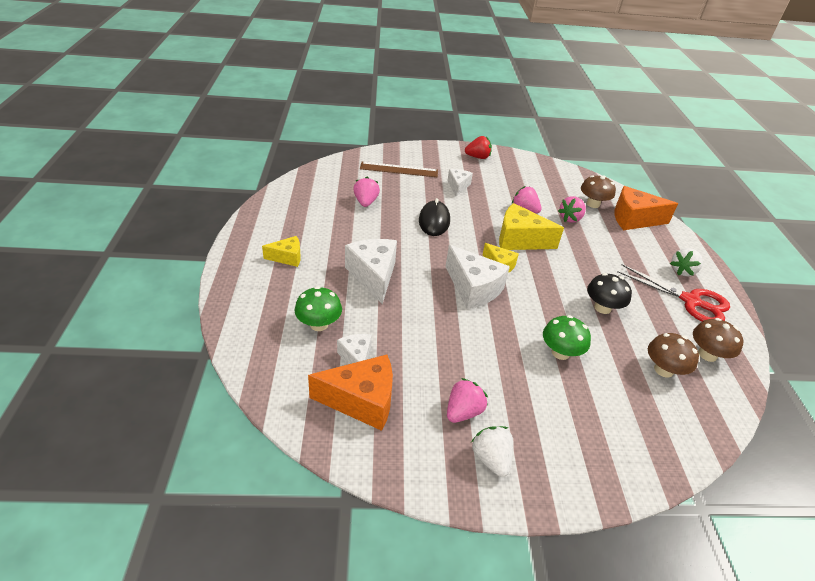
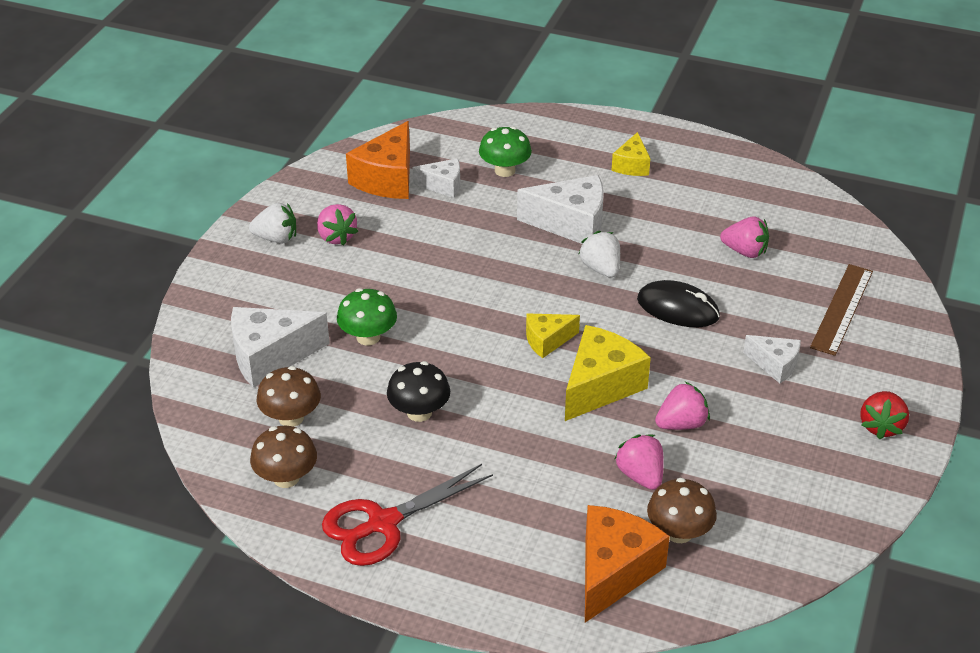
camera: 115 degrees right, 0 degrees up
white cheese [445,245,510,309] -> white cheese moved to [231,307,330,388]
white strawberry [670,248,703,276] -> white strawberry moved to [579,231,620,278]

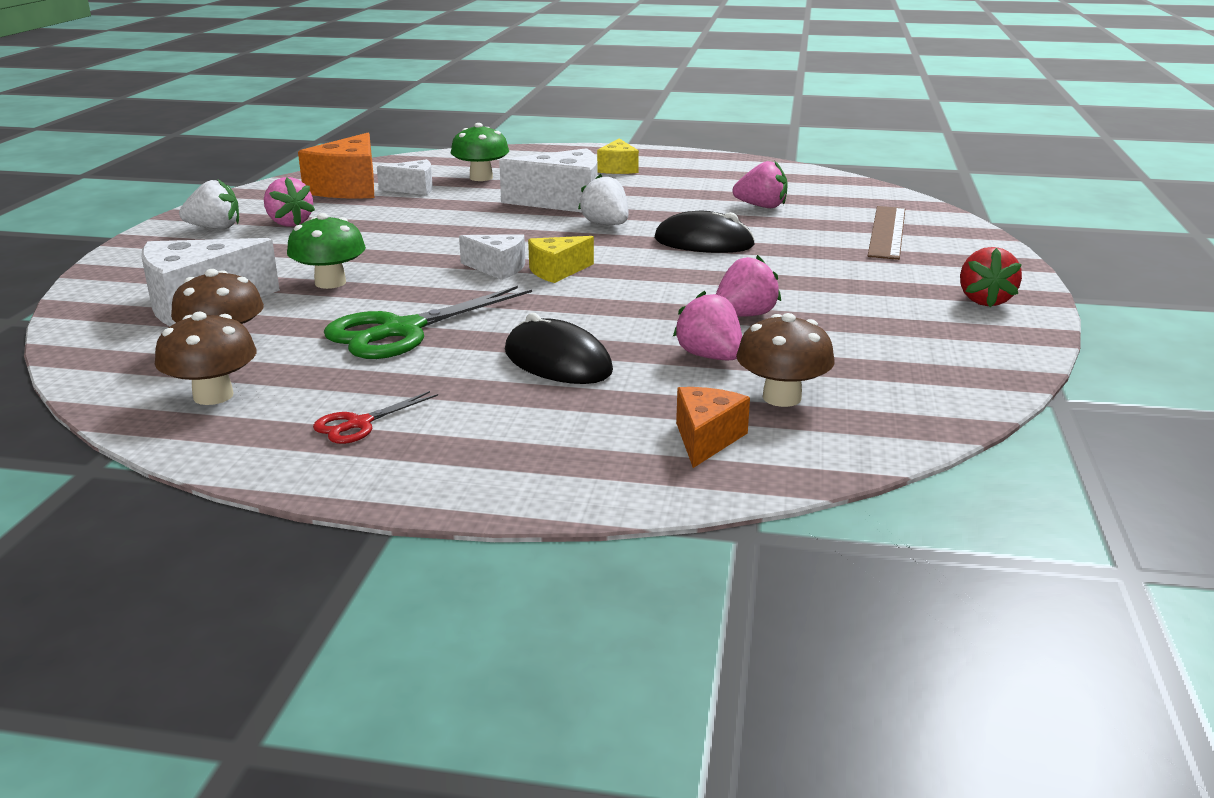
camera: 10 degrees left, 15 degrees down
red scissors [322,464,493,566] -> red scissors [313,391,438,444], size x0.50
black mushroom [387,361,450,422] -> green scissors [324,286,532,359]
yellow cheese [565,325,651,421] -> none
orange cheese [585,505,670,623] -> orange cheese [676,387,750,468], size x0.57
white cheese [743,335,801,383] -> white cheese moved to [459,234,525,280]
none -> black mouse [505,313,613,384]

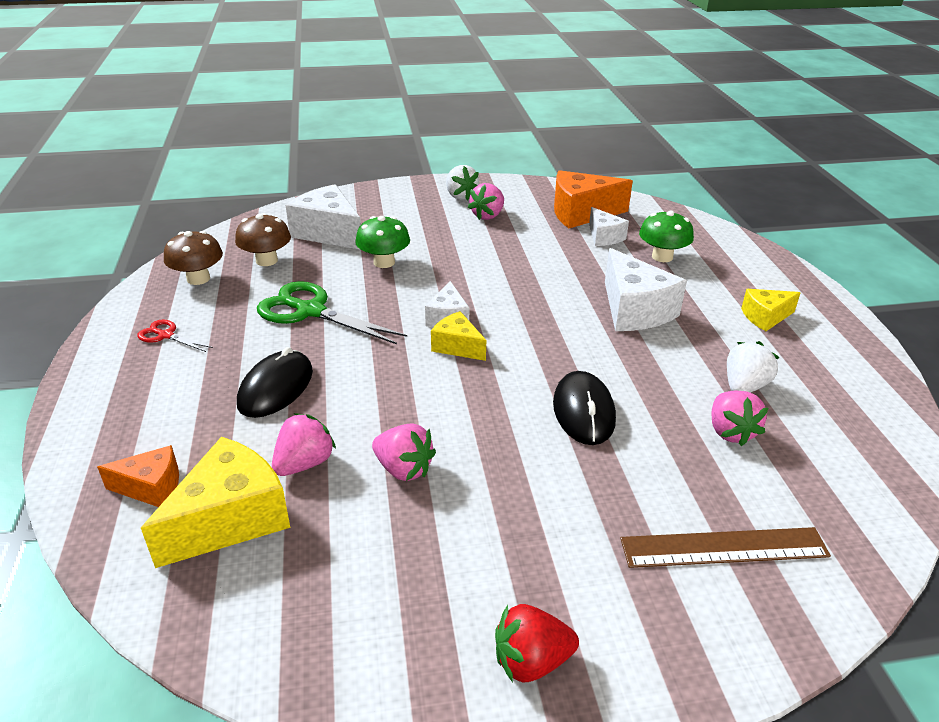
camera: 70 degrees right, 10 degrees up
white strawberry [578,174,628,225] -> white strawberry moved to [727,341,779,393]
brown mushroom [736,313,835,407] -> yellow cheese [141,437,290,568]

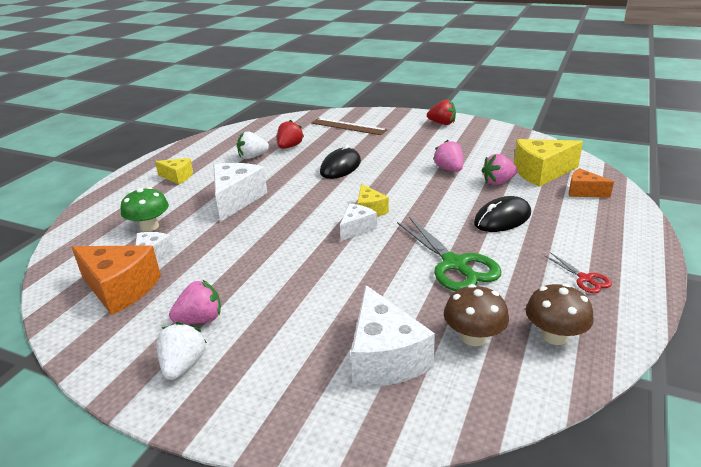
camera: 145 degrees left, 5 degrees down
green mushroom [355,216,410,268] -> none
pink strawberry [711,391,768,446] -> red strawberry [277,120,304,149]

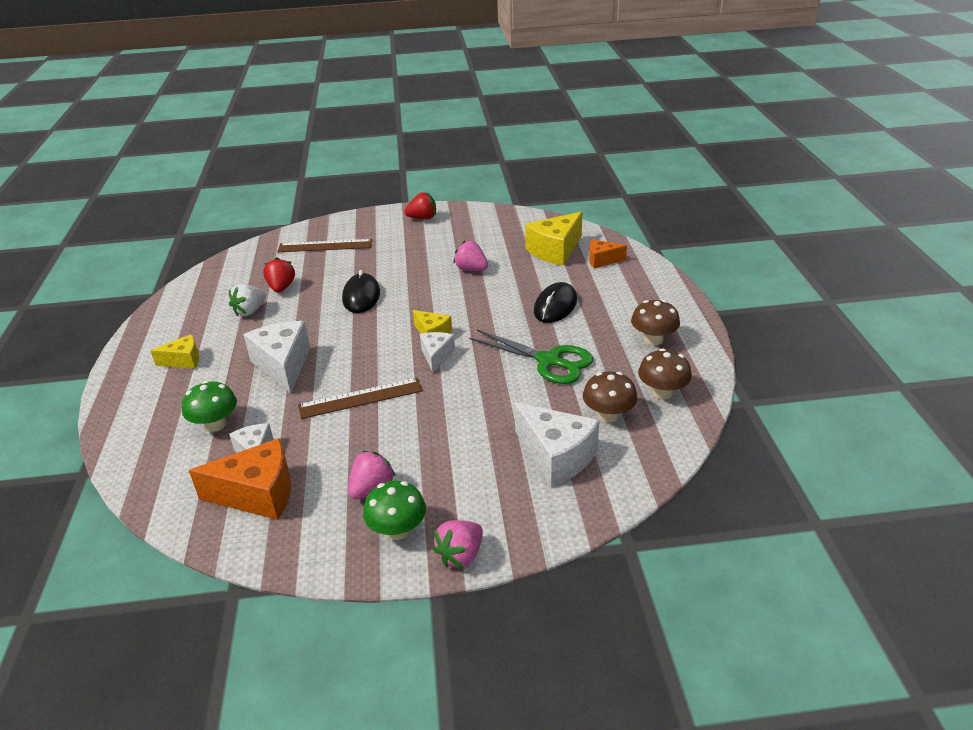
camera: 30 degrees left, 5 degrees up
white strawberry [156,322,207,380] -> green mushroom [363,481,426,540]
pink strawberry [481,154,518,185] -> pink strawberry moved to [432,520,483,568]
red scissors [544,252,612,293] -> brown mushroom [631,300,680,345]
none -> brown ruler [298,378,423,419]

